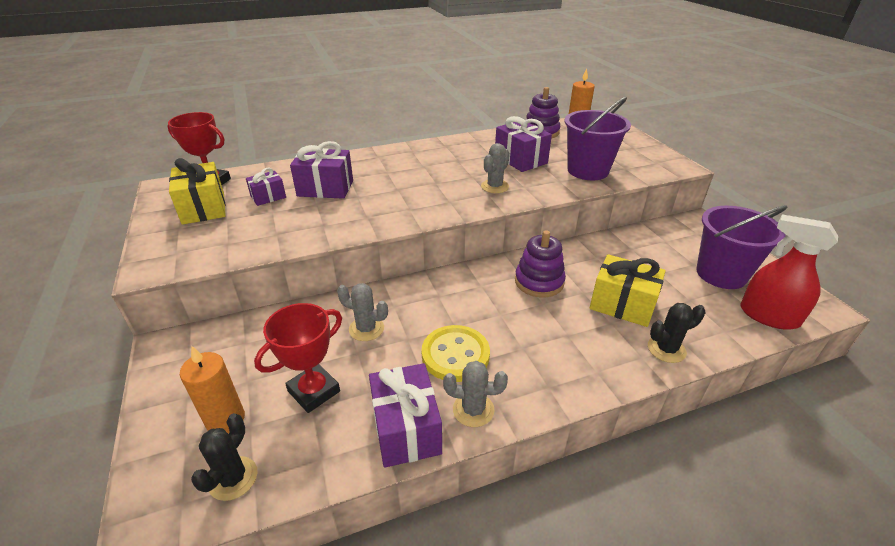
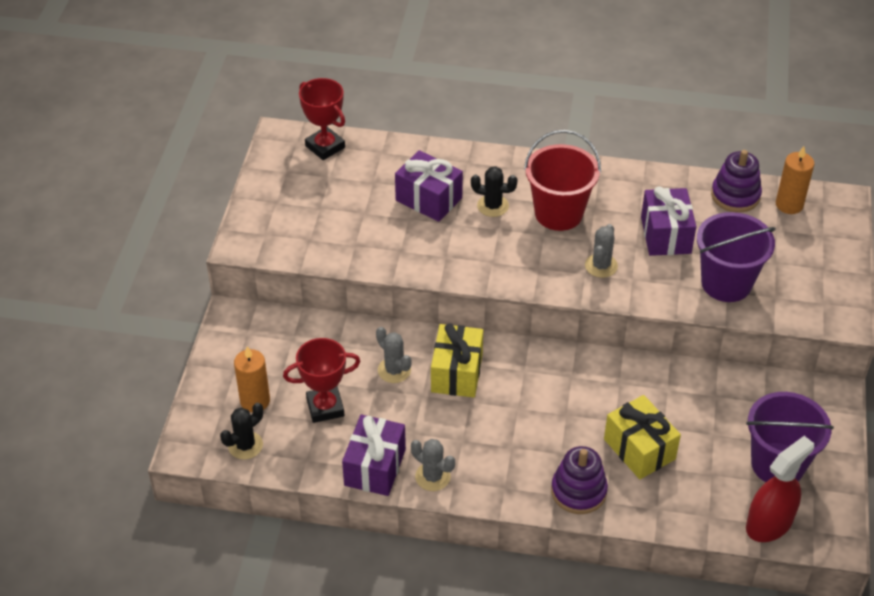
camera: 30 degrees right, 10 degrees up
yellow gift [169,158,226,225] -> yellow gift moved to [431,323,483,398]
purple gift [246,168,286,206] -> none
yellow button [421,325,490,382] -> none
grey cactus [481,143,510,193] -> grey cactus turned 45 degrees counterclockwise [585,224,618,278]
purple stacking toy [515,230,566,297] -> purple stacking toy moved to [551,446,608,514]
black cactus [648,303,705,363] -> black cactus moved to [471,166,518,217]
red spray bottle [740,214,838,330] -> red spray bottle turned 75 degrees clockwise [746,436,814,542]
none -> red bucket [524,130,601,231]

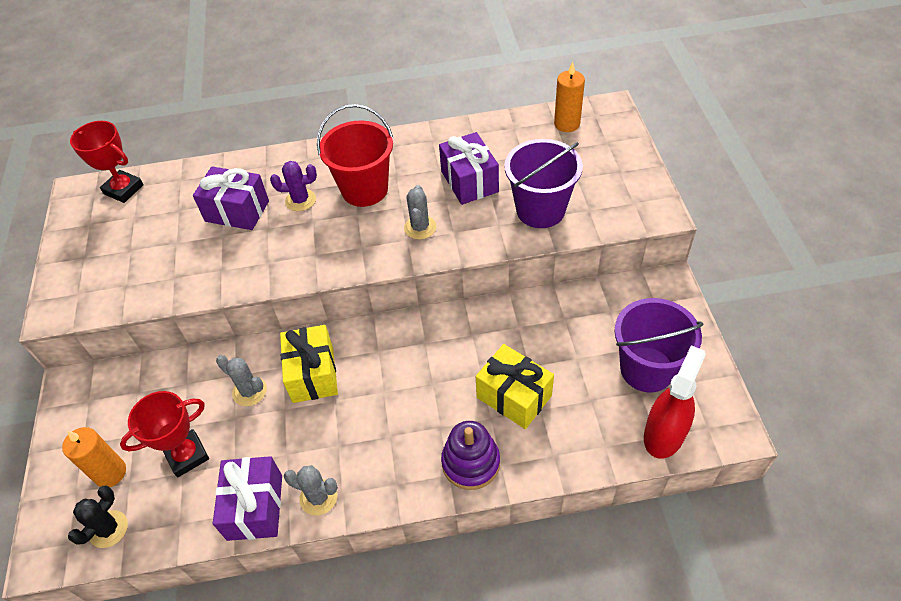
camera: 15 degrees left, 5 degrees up
black cactus [471,166,518,217] -> purple cactus [270,161,317,211]
purple stacking toy [711,150,762,213] -> none

